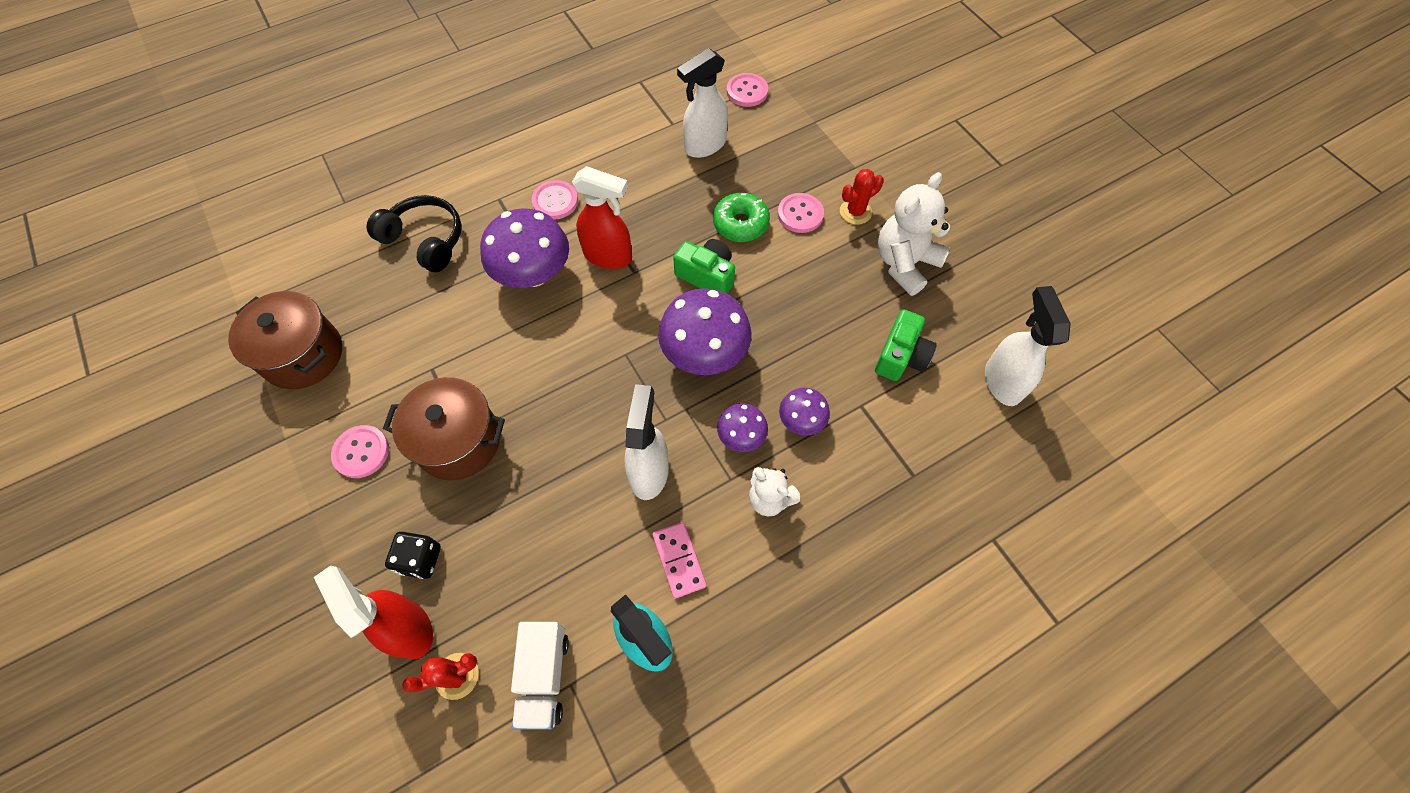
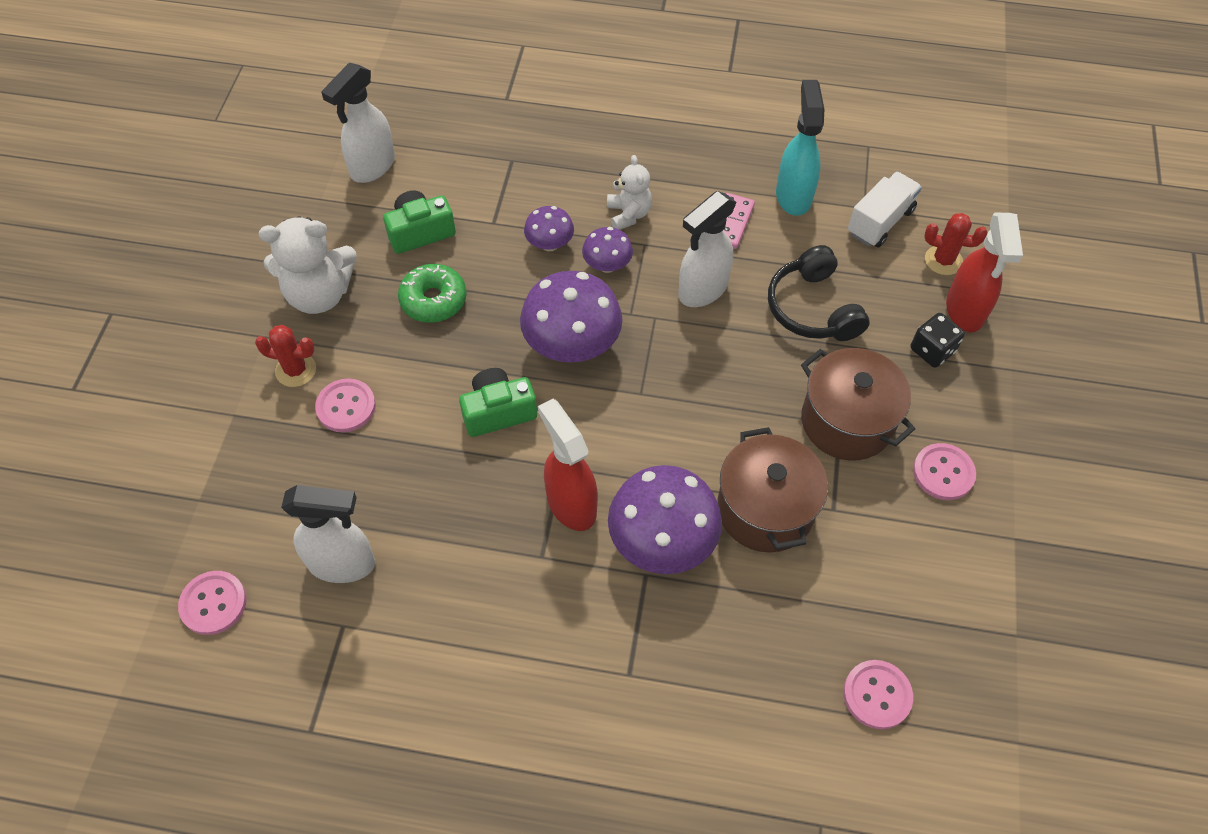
camera: 140 degrees left, 5 degrees down
brown pot [228,291,342,389] -> brown pot moved to [717,427,828,553]
black headphones [366,195,462,272] -> black headphones moved to [768,245,870,341]
pink button [532,180,578,220] -> pink button moved to [843,660,913,729]
green camera [673,239,735,294] -> green camera turned 90 degrees clockwise [459,368,537,437]
green donut [713,193,770,242] -> green donut moved to [398,264,467,323]

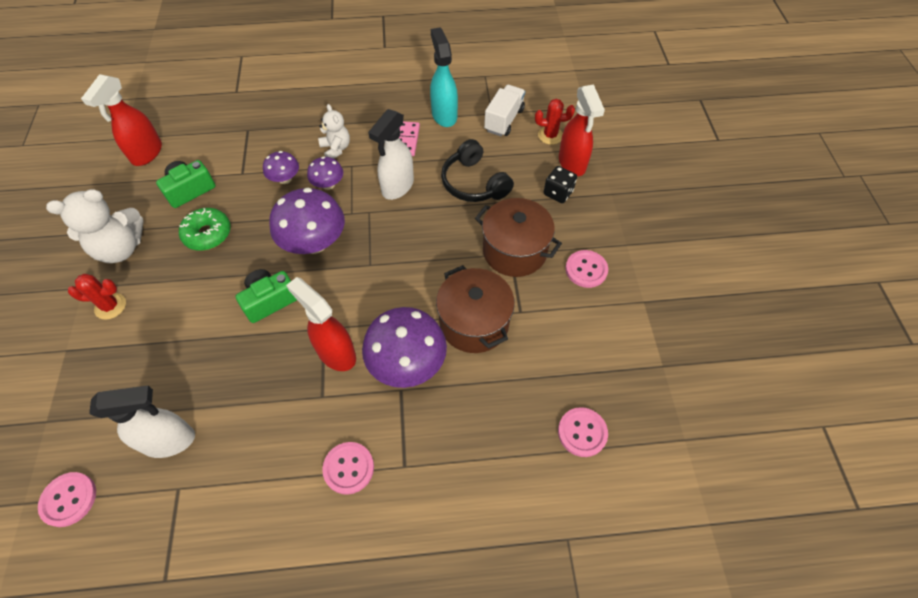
camera: 15 degrees left, 0 degrees up
pink button [315,379,376,433] -> pink button moved to [322,442,374,495]
white spray bottle [321,62,395,183] -> red spray bottle [81,74,162,166]

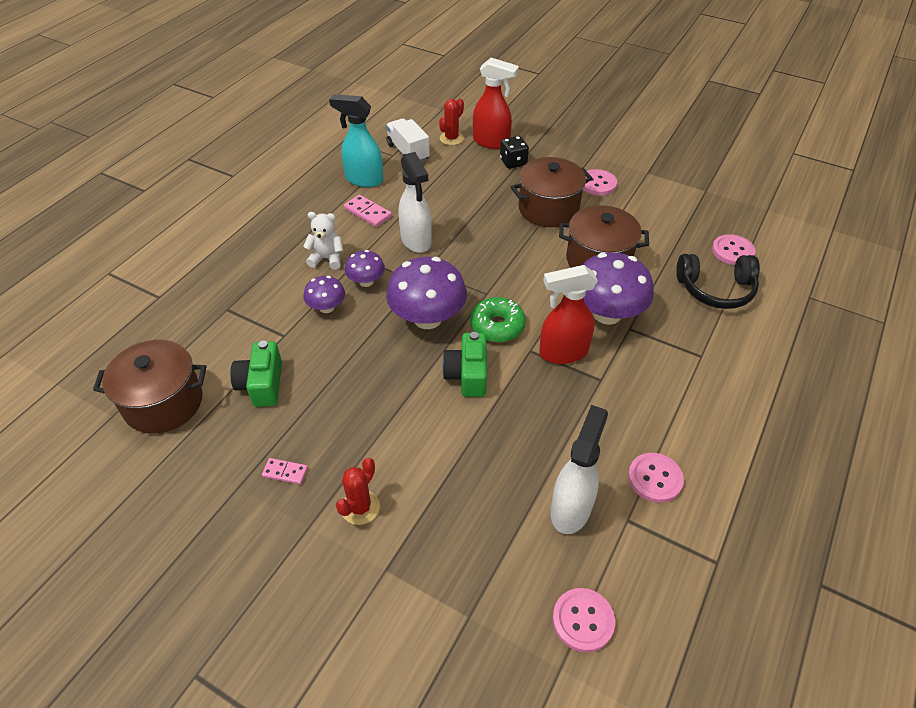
camera: 55 degrees left, 10 degrees down
white teddy bear [46,189,144,263] -> pink domino [262,458,308,484]
red spray bottle [81,74,162,166] -> brown pot [93,340,206,434]
green donut [179,208,231,251] -> green donut moved to [470,297,526,342]
pink button [322,442,374,495] -> pink button moved to [628,453,684,503]
black headphones [441,139,514,202] -> black headphones moved to [676,254,760,309]

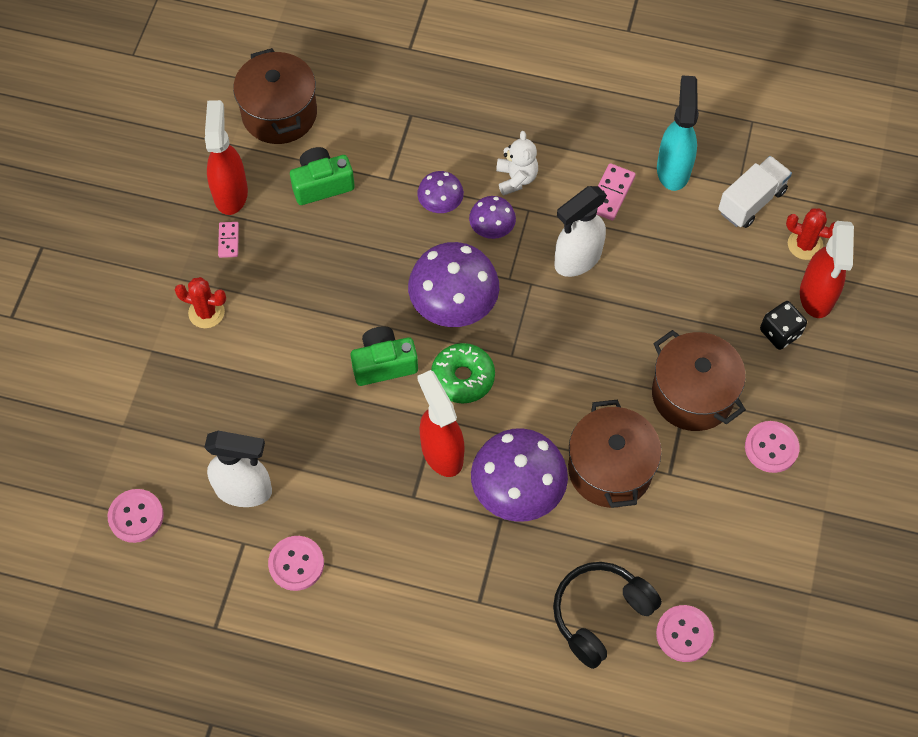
camera: 75 degrees right, 15 degrees up
black headphones [676,254,760,309] -> black headphones turned 60 degrees clockwise [553,562,662,669]
none -> red spray bottle [205,100,248,215]

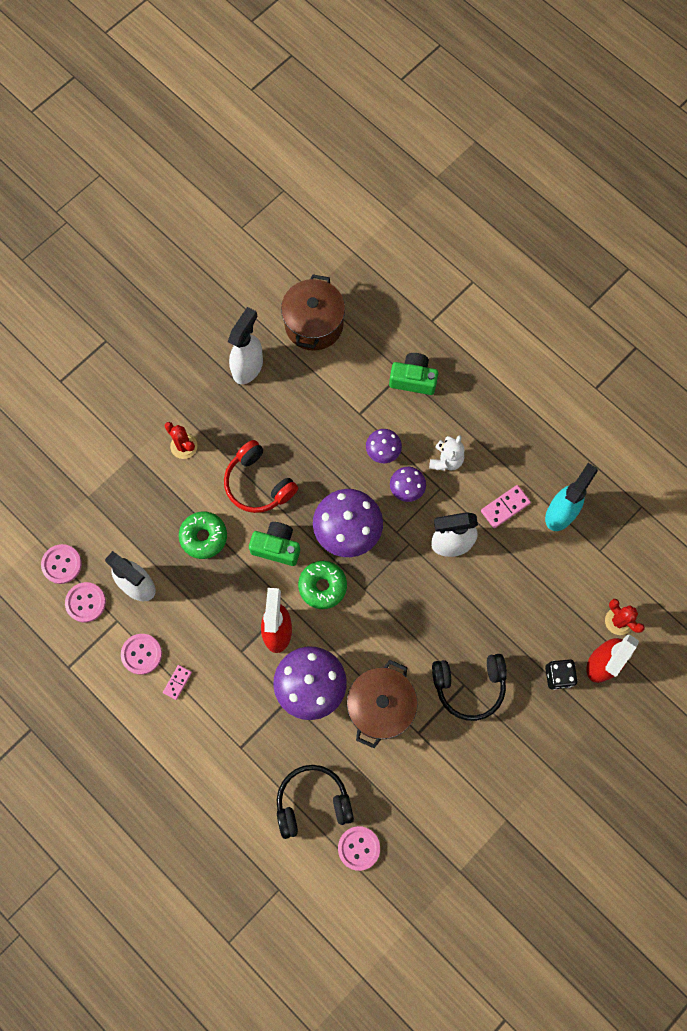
camera: 30 degrees right, 10 degrees up
red spray bottle [205,100,248,215] -> white spray bottle [228,307,263,384]
pink domino [218,222,239,258] -> pink domino moved to [163,665,192,700]
green camera [290,147,355,205] -> green camera moved to [389,353,438,395]
brown pot [652,330,746,431] -> black headphones [432,654,507,721]
white truck [718,156,792,228] -> none
pink button [745,421,800,473] -> pink button moved to [65,582,106,622]
none -> green donut [179,512,227,559]
none -> red headphones [224,440,298,513]

